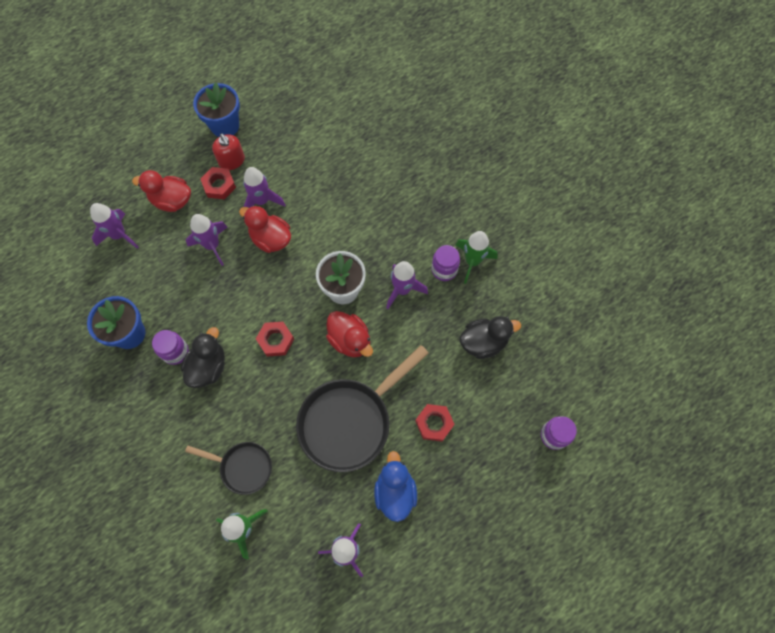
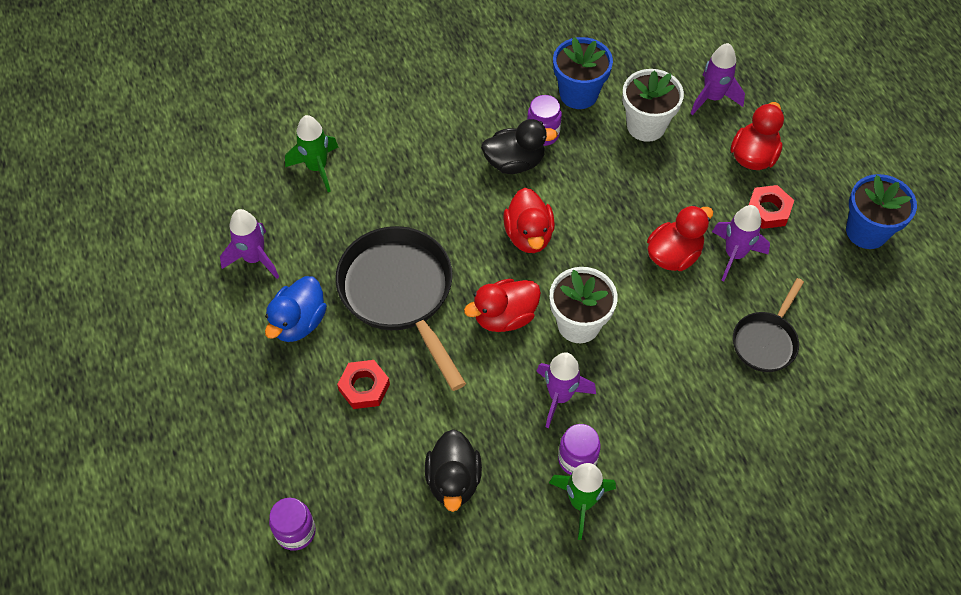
camera: 105 degrees right, 10 degrees down
black duck [181,327,225,388] -> black duck turned 45 degrees counterclockwise [481,119,558,174]
black pan [185,442,272,495] -> black pan moved to [733,278,804,372]
purple rocket [186,214,227,266] -> none
red soap dispenser [212,134,245,170] -> none
red nut [256,322,294,357] -> red duck [503,188,555,253]
blue duck [374,451,417,522] -> blue duck turned 105 degrees clockwise [265,276,327,342]
none -> white flower pot [622,69,684,142]

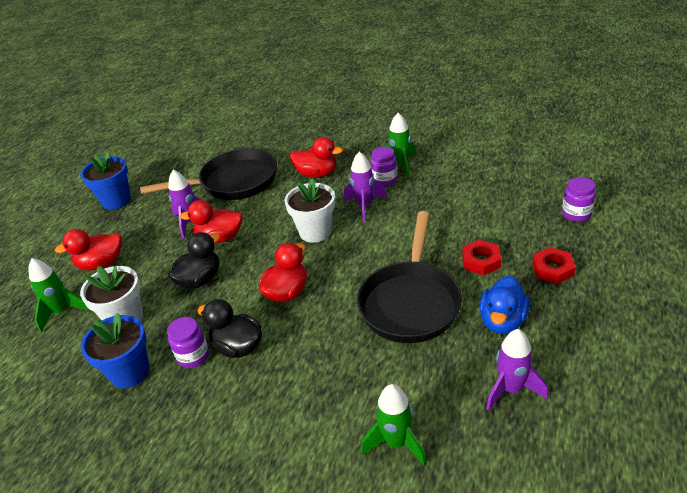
camera: 135 degrees left, 20 degrees down
blue duck [265,276,327,342] -> blue duck turned 135 degrees clockwise [479,276,530,334]
black duck [425,429,482,512] -> black duck moved to [168,232,220,289]
red duck [464,279,541,332] -> red duck moved to [290,137,343,178]
purple rocket [690,43,745,115] -> green rocket [28,258,90,332]
black pan [733,278,804,372] -> black pan [140,148,277,200], size x1.81
red nut [749,185,794,229] -> red nut moved to [532,247,576,284]

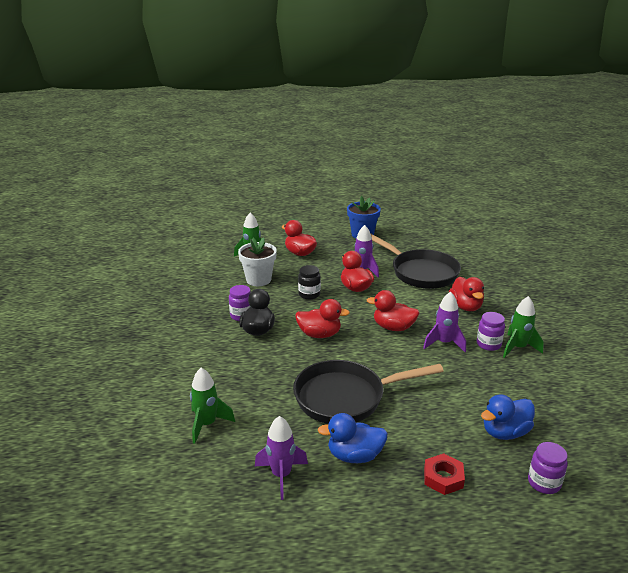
camera: 60 degrees right, 10 degrees down
blue flower pot [81,313,150,388] -> none
black duck [168,232,220,289] -> black jar [298,265,321,300]
white flower pot [285,178,335,243] -> red duck [367,290,419,331]
red nut [462,240,501,276] -> none
none -> blue duck [481,394,535,440]

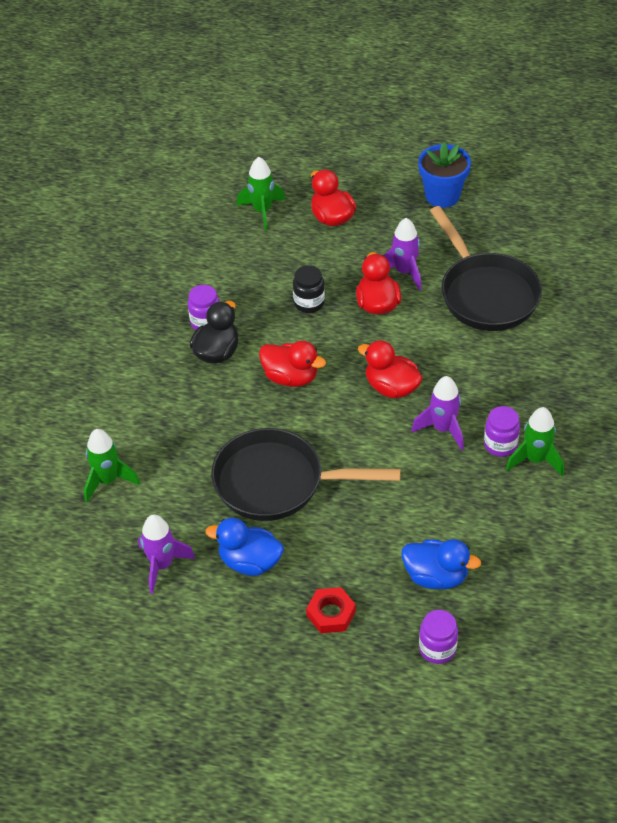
camera: 20 degrees right, 20 degrees up
white flower pot [238,237,277,286] -> none
red duck [449,277,484,311] -> none
blue duck [481,394,535,440] -> blue duck turned 150 degrees counterclockwise [402,539,481,589]

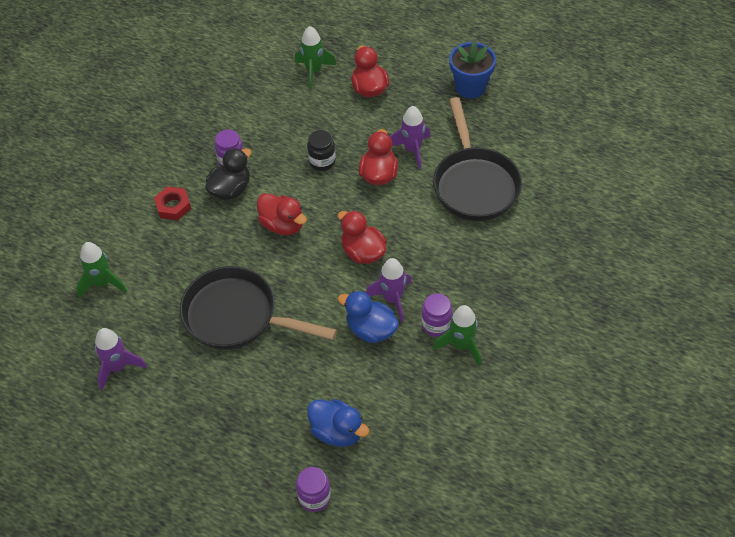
camera: 15 degrees right, 5 degrees up
blue duck [205,518,284,576] -> blue duck moved to [338,291,399,343]
red nut [306,587,356,633] -> red nut moved to [154,186,191,220]

